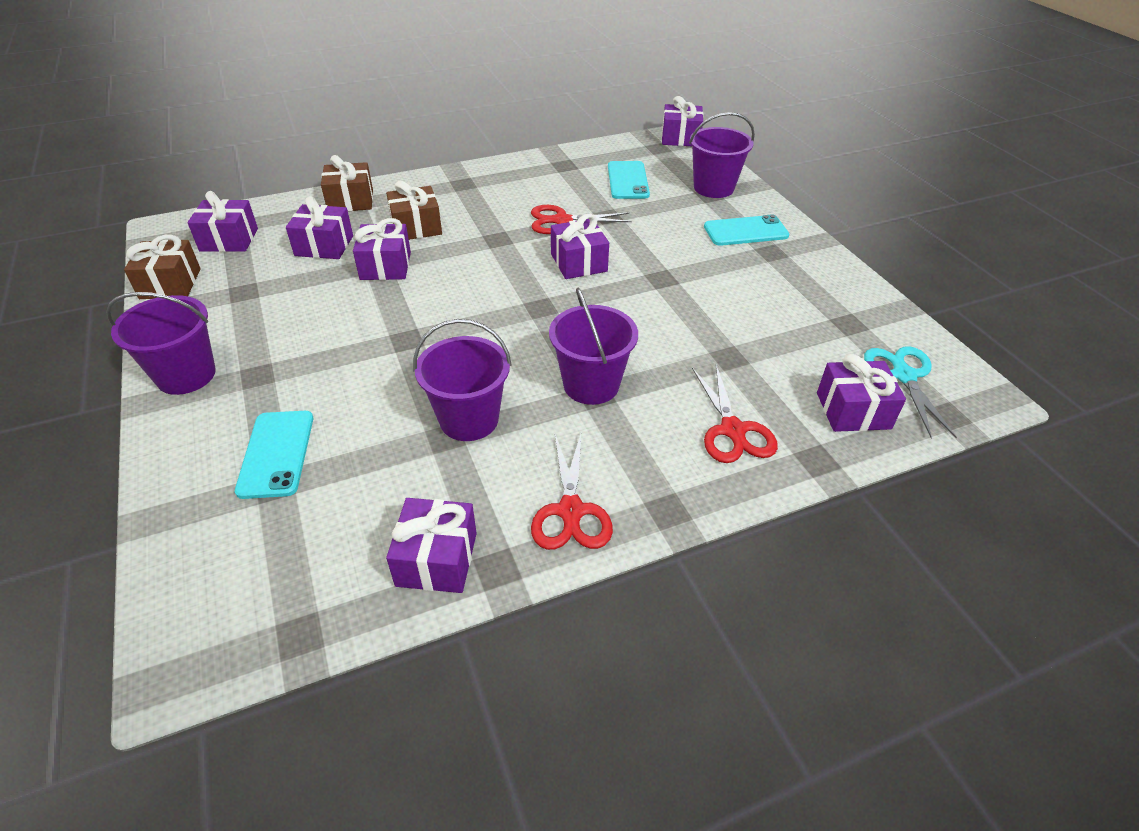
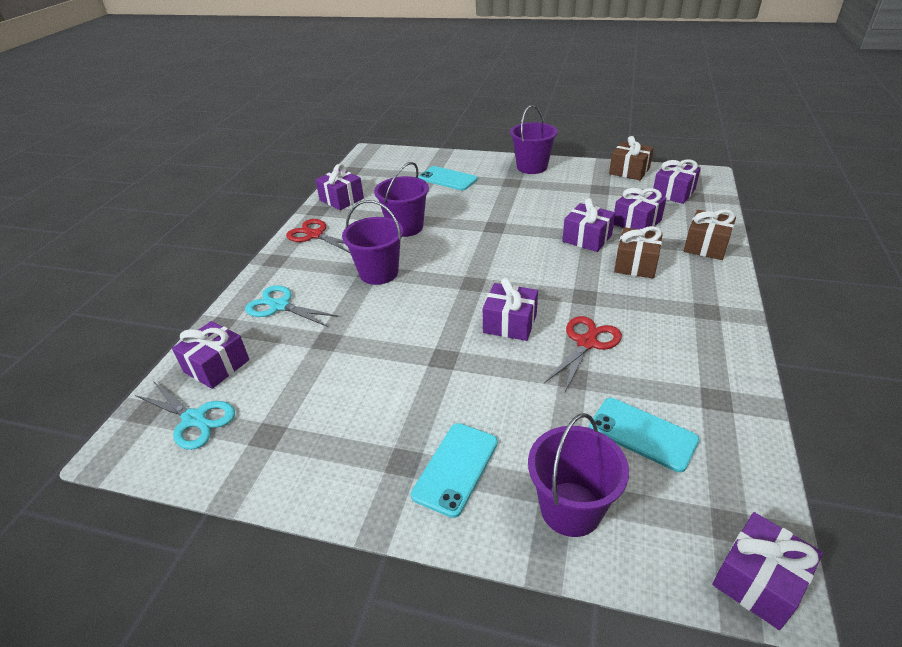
camera: 130 degrees right, 5 degrees down
red scissors [692,365,778,463] -> turquoise scissors [245,285,339,327]

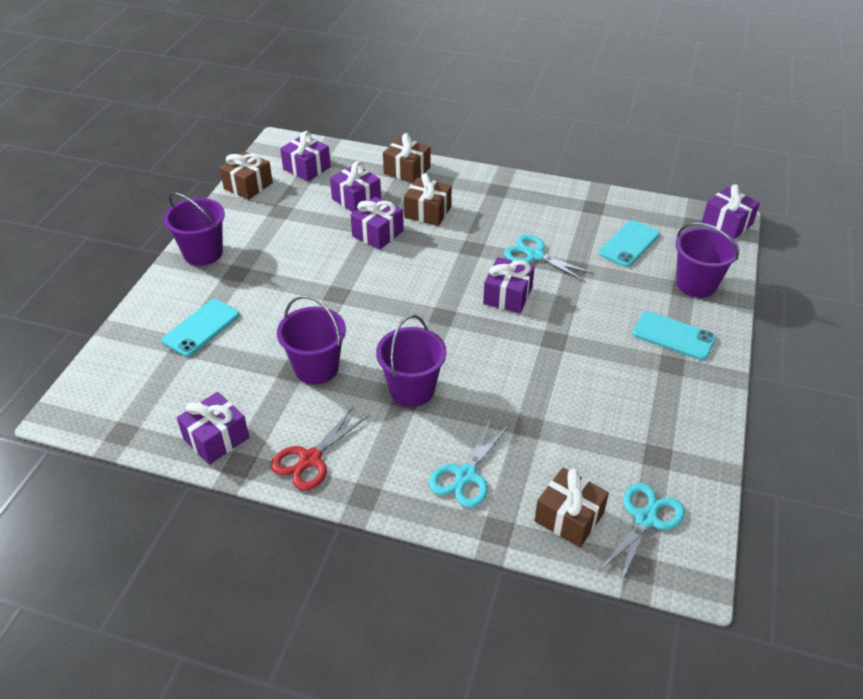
camera: 90 degrees left, 5 degrees up
purple gift [172,321,249,389] -> brown gift [534,468,609,547]
red scissors [544,316,622,391] -> turquoise scissors [504,234,594,282]

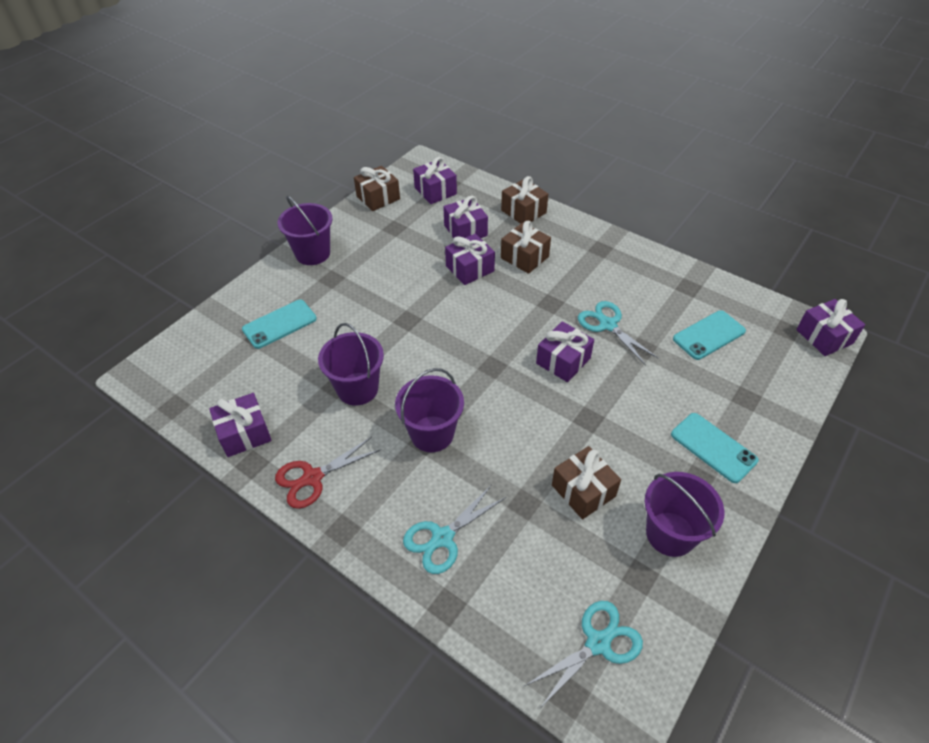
camera: 20 degrees right, 5 degrees up
brown gift [534,468,609,547] -> brown gift moved to [552,446,621,519]
purple bucket [675,222,739,298] -> purple bucket moved to [645,472,724,557]

